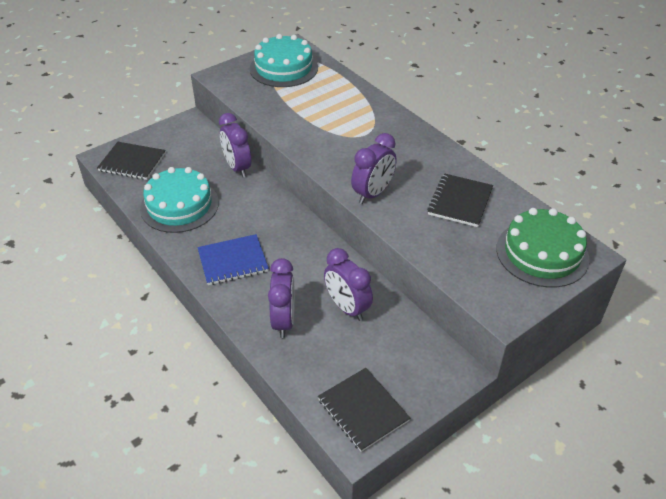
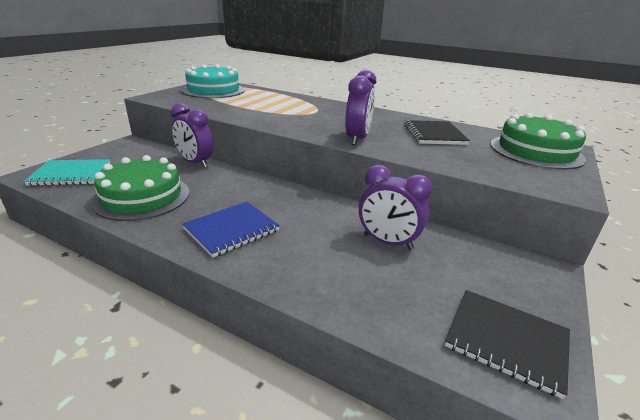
camera: 25 degrees left, 15 degrees down
black notebook [97,142,166,180] -> turquoise notebook [24,159,110,186]
turquoise cake [140,167,219,233] -> green cake [91,155,190,221]
purple clock [268,258,295,338] -> none

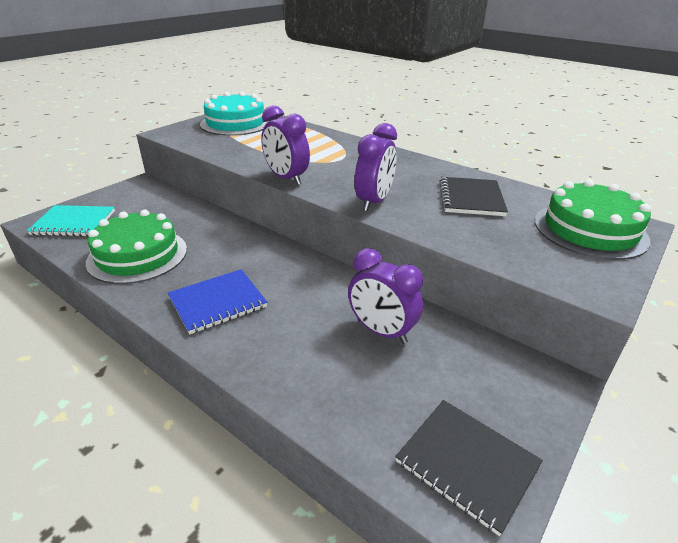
camera: 10 degrees right, 5 degrees up
purple clock [171,103,213,168] -> purple clock moved to [261,105,310,185]

